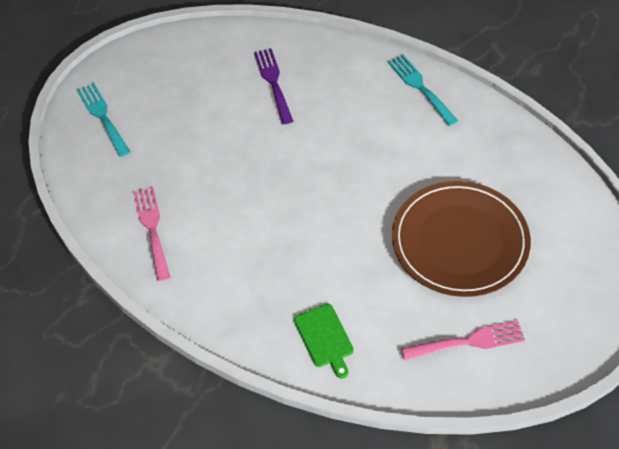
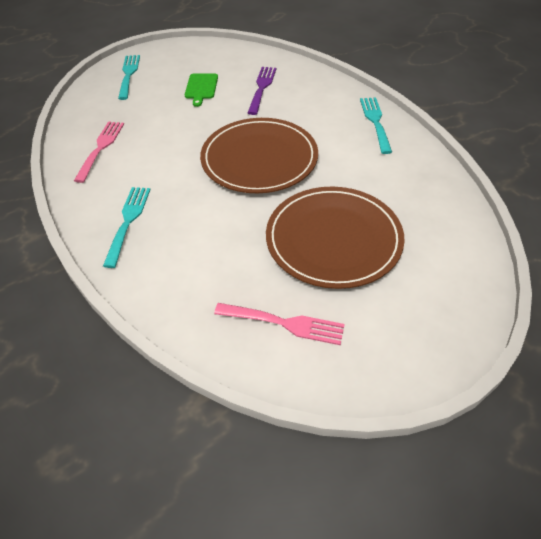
camera: 25 degrees right, 5 degrees down
green cutting board [294,304,354,379] -> green cutting board moved to [185,73,218,107]
none -> turquoise fork [103,187,151,268]
none -> brown plate [200,118,318,193]

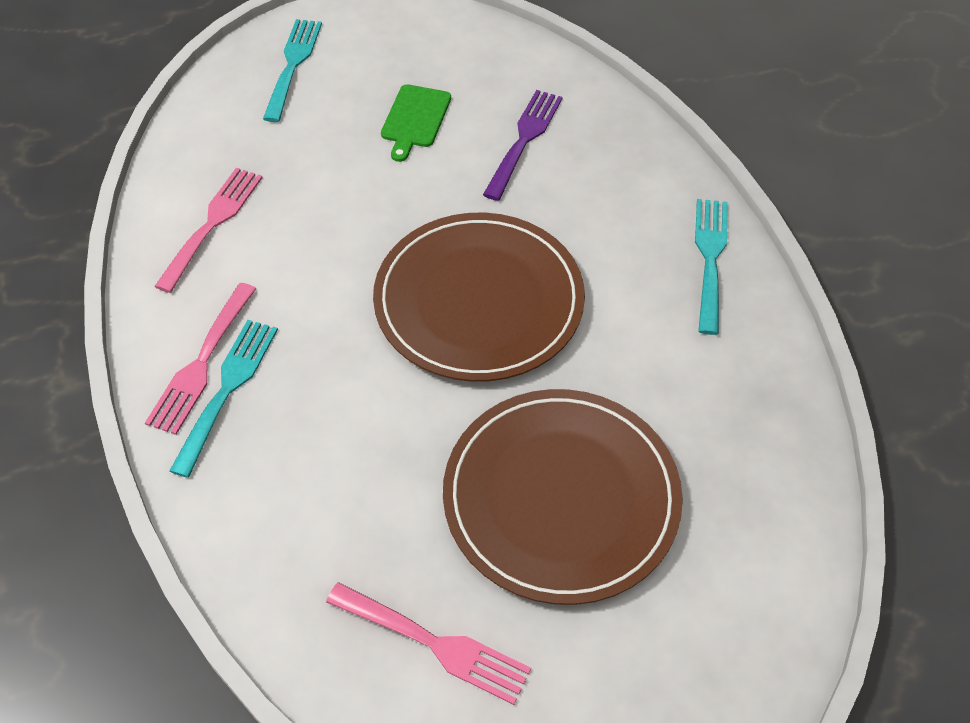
camera: 10 degrees right, 5 degrees up
none -> pink fork [145,283,256,435]

